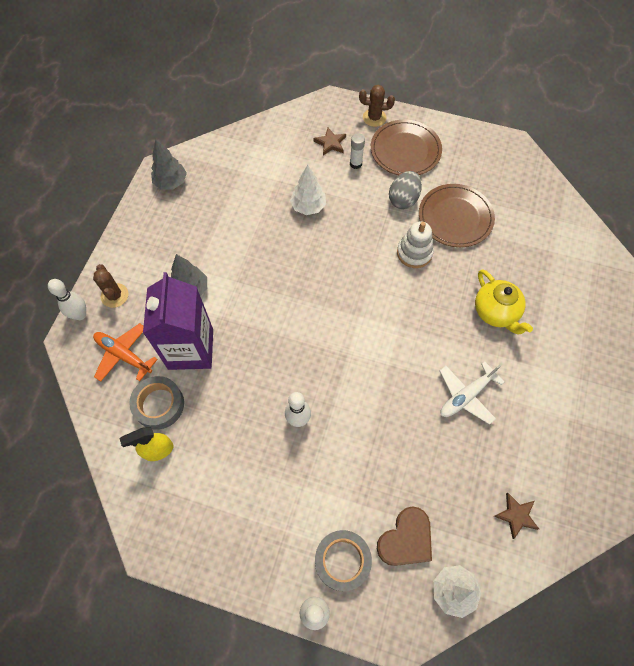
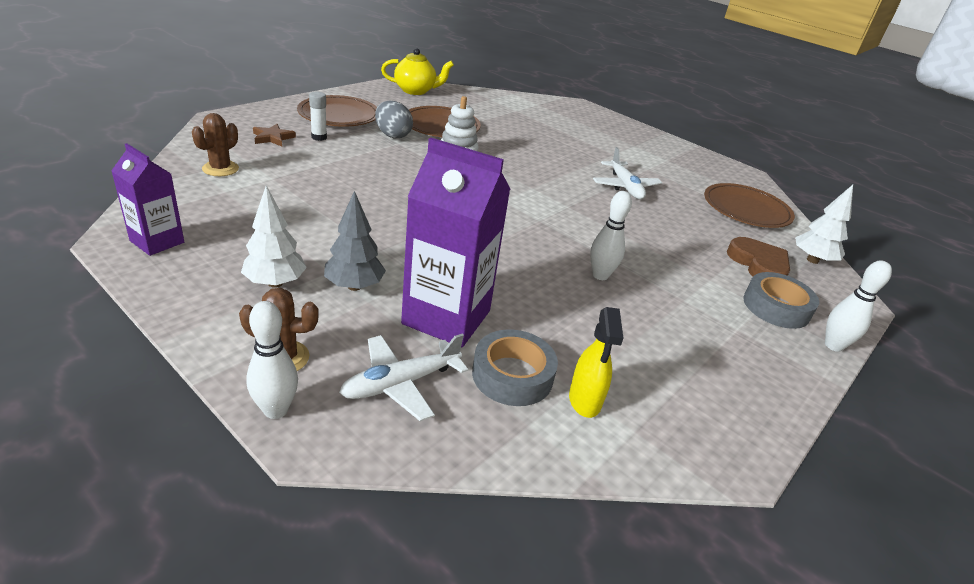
camera: 70 degrees left, 30 degrees down
orange plane [93,323,158,382] -> white plane [339,333,468,421]
grey tree [151,139,187,189] -> purple carton [111,143,184,256]
white tree [290,165,326,215] -> white tree moved to [241,185,307,288]
brown cactus [359,85,395,127] -> brown cactus moved to [192,113,239,176]
yellow teapot [475,269,533,334] -> yellow teapot moved to [381,48,454,95]
brown star [494,493,539,539] -> brown plate [704,183,795,228]

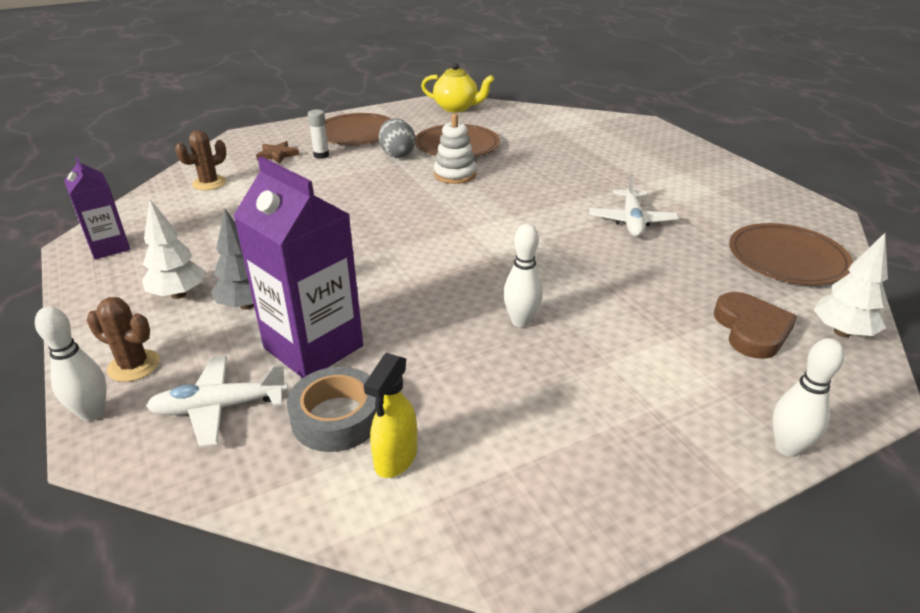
camera: 25 degrees right, 0 degrees up
grey tape [743,272,819,329] -> none

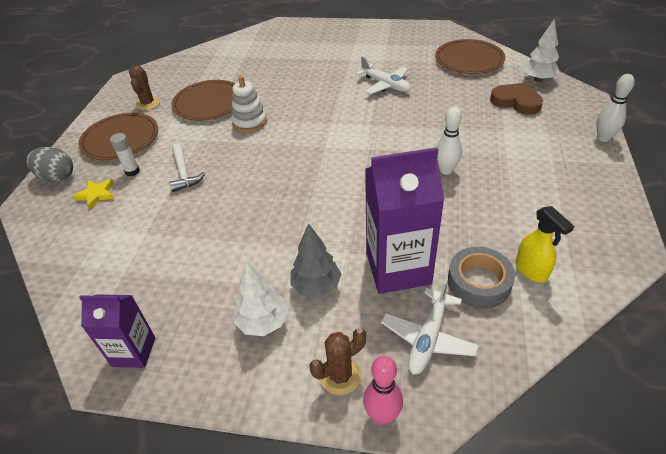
camera: 50 degrees left, 10 degrees up
white bowling pin [35,306,107,421] -> pink bowling pin [363,355,403,425]
brown cactus [175,130,227,190] -> brown cactus moved to [129,65,160,110]
brown star [256,141,299,163] -> yellow star [72,179,115,210]
grey egg [379,118,416,158] -> grey egg moved to [26,147,73,182]
yellow teapot [421,63,494,112] -> none
none -> white hammer [170,143,205,192]

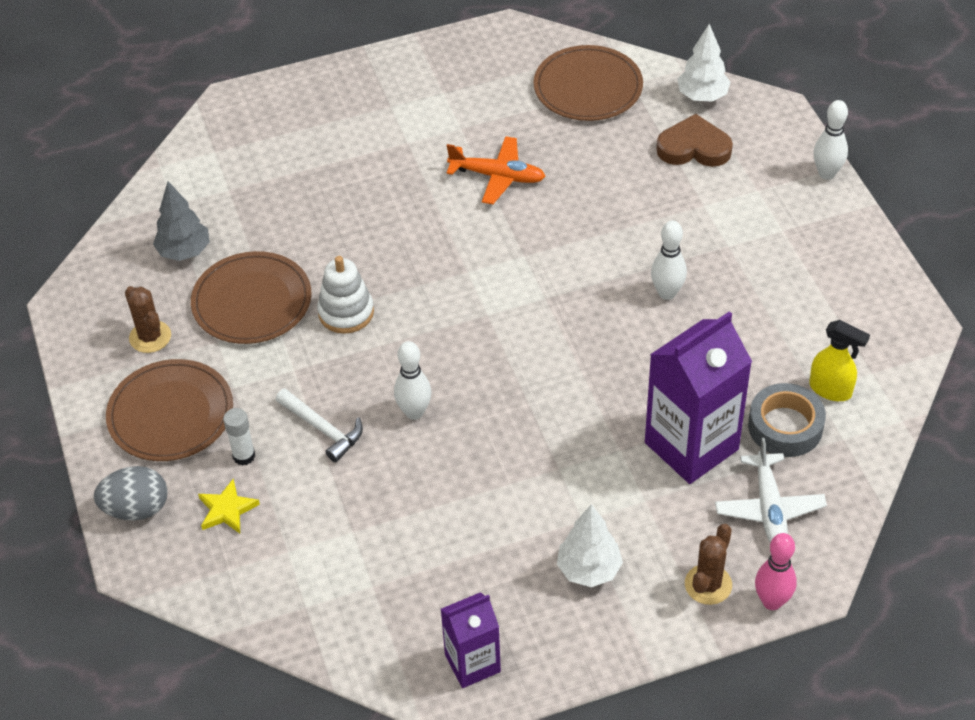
camera: 30 degrees left, 5 degrees up
grey tree [290,223,342,297] -> grey tree moved to [153,182,210,261]
white plane [356,56,411,94] -> orange plane [446,136,546,204]
none -> white bowling pin [394,341,431,420]

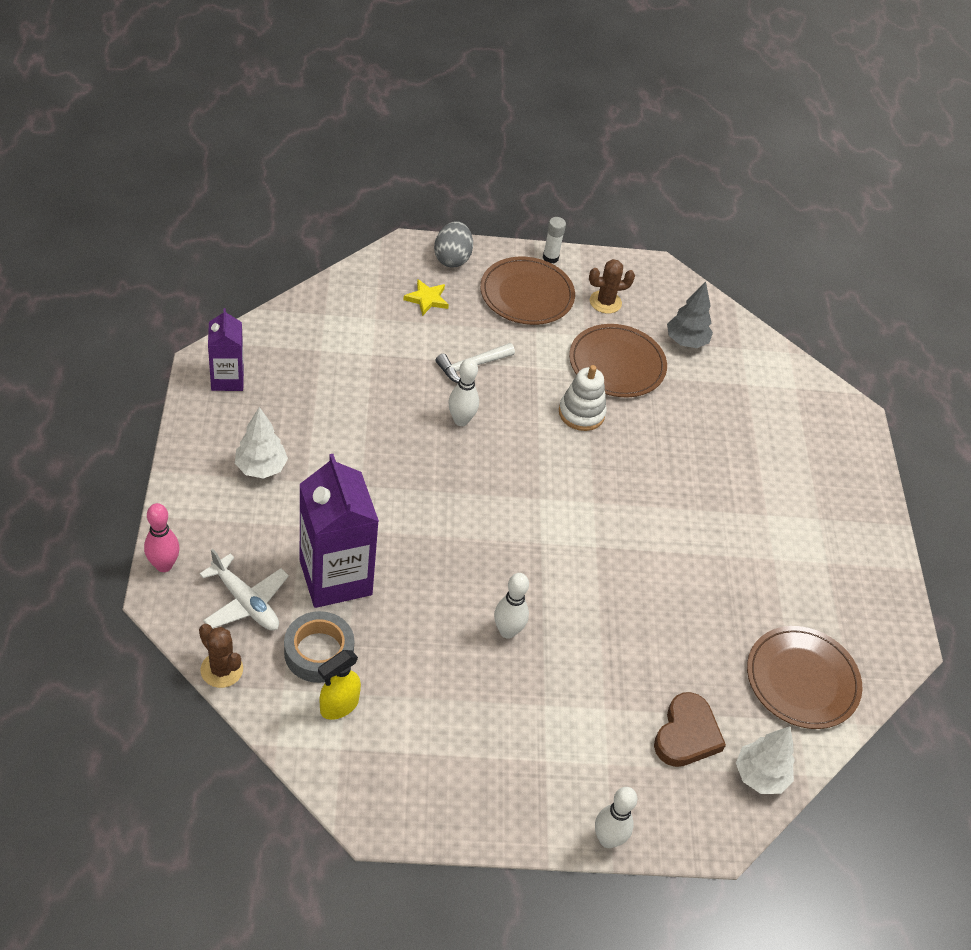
camera: 100 degrees right, 0 degrees up
white glue stick [223,408,255,466] -> white glue stick moved to [543,217,566,263]
orange plane [446,136,546,204] -> none
brown cactus [685,524,732,605] -> brown cactus moved to [199,624,243,688]
white plane [715,438,827,543] -> white plane turned 150 degrees counterclockwise [199,549,289,631]

